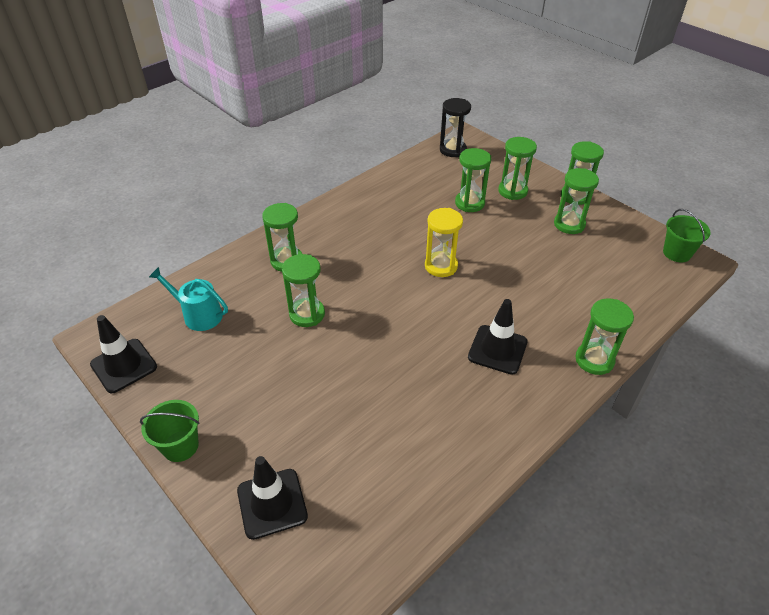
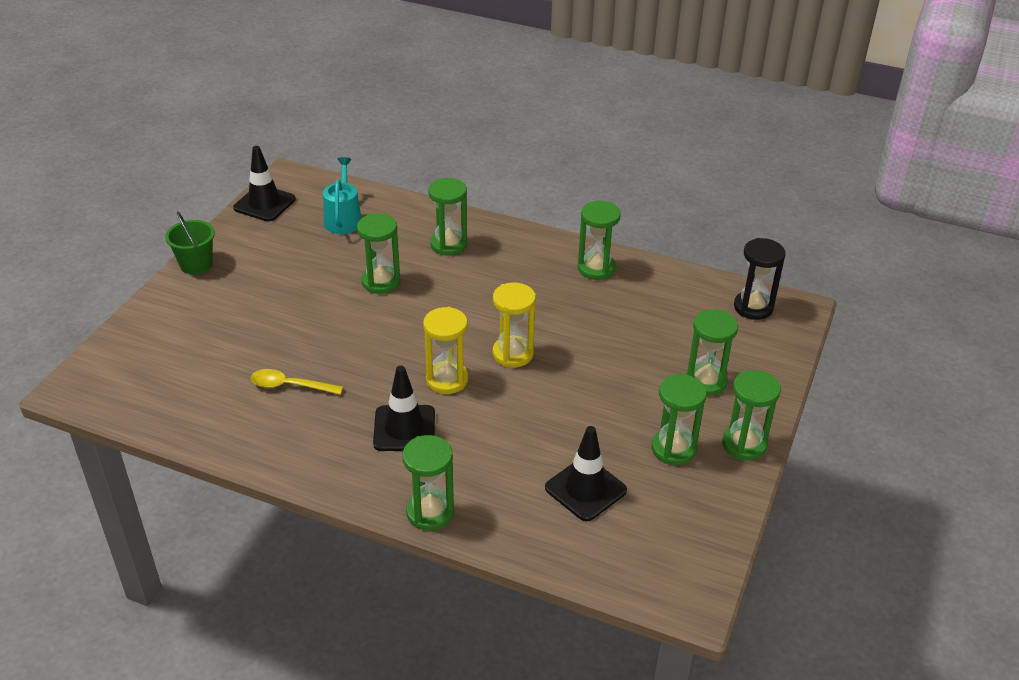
camera: 65 degrees right, 5 degrees down
black traffic cone [237,456,308,540] -> black traffic cone moved to [545,426,627,521]
green hourglass [455,148,491,212] -> green hourglass moved to [578,201,621,280]
green bucket [663,209,711,263] -> none
none -> yellow spoon [250,369,343,395]
none -> yellow hourglass [423,307,468,394]

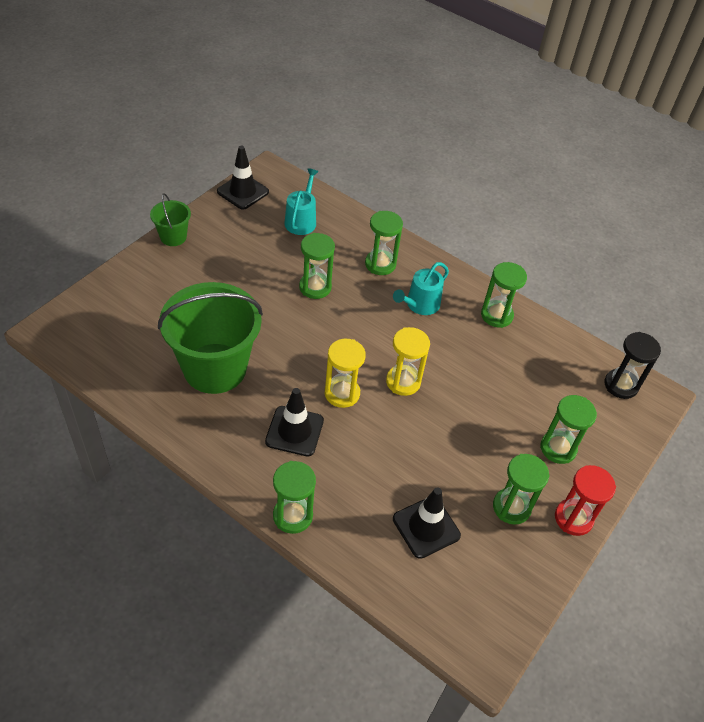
camera: 10 degrees right, 10 degrees up
yellow spoon [250,369,343,395] -> green bucket [158,282,263,394]
green hourglass [722,370,781,461] -> red hourglass [555,465,616,536]
none -> turquoise watering can [393,262,449,315]

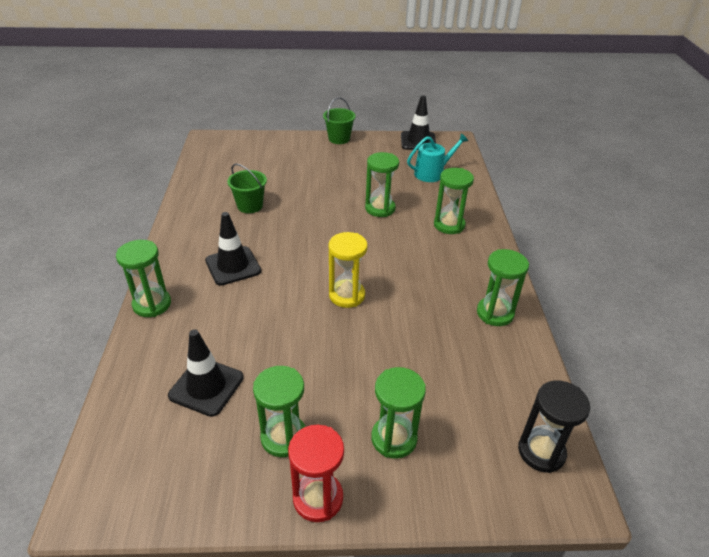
camera: 55 degrees right, 10 degrees down
green bucket [158,282,263,394] -> green bucket [227,164,267,213], size x0.47
yellow hourglass [325,339,366,408] -> none
turquoise watering can [393,262,449,315] -> none

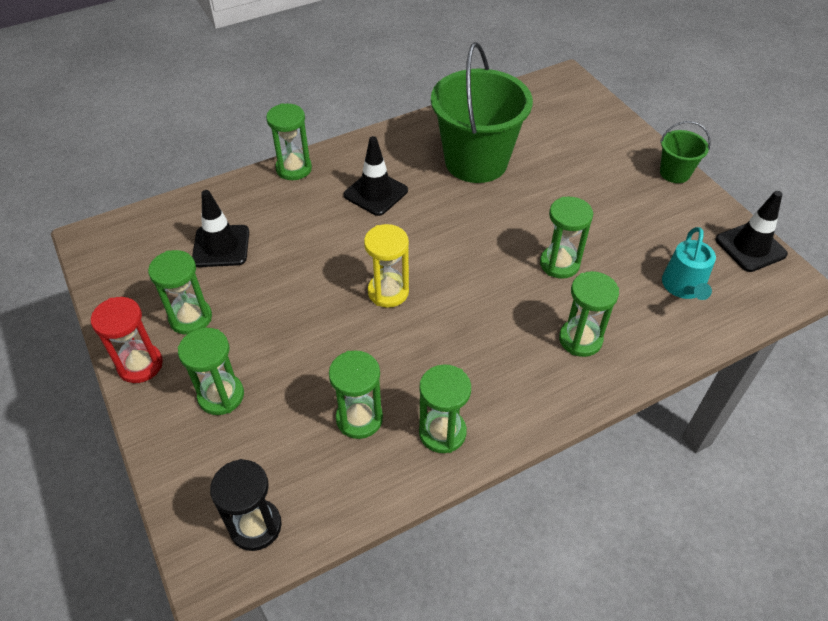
camera: 65 degrees right, 10 degrees up
green bucket [227,164,267,213] -> green bucket [431,42,533,183], size x2.13
turquoise watering can [407,133,468,182] -> turquoise watering can turned 60 degrees clockwise [662,227,716,300]
none -> green hourglass [329,350,383,439]

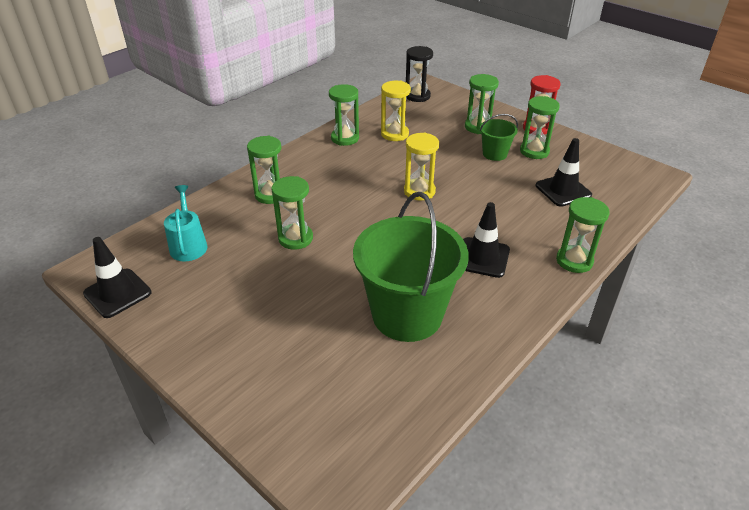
camera: 160 degrees right, 10 degrees down
green hourglass [329,350,383,439] -> yellow hourglass [381,81,411,141]
green bucket [660,121,711,183] -> green bucket moved to [480,114,518,161]

